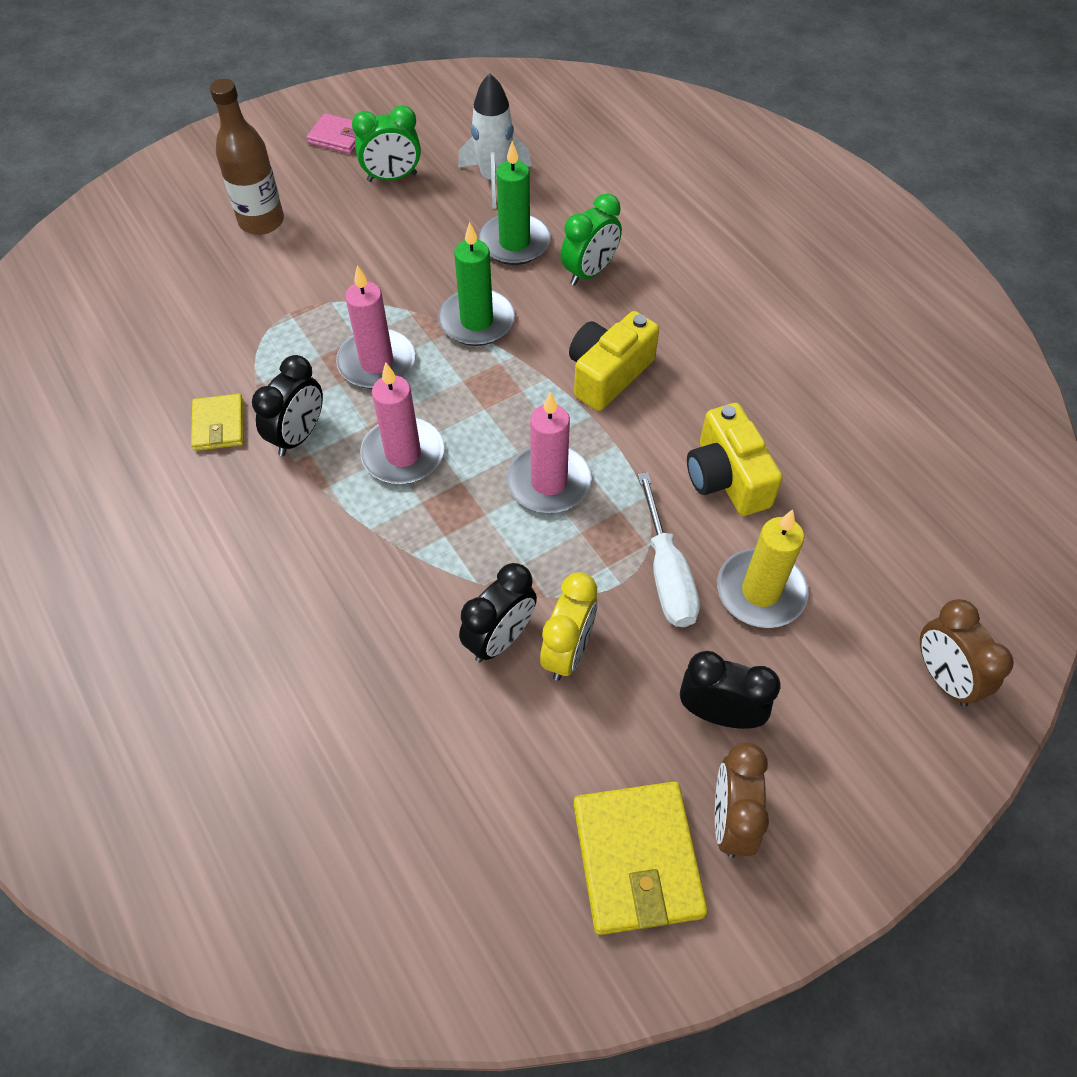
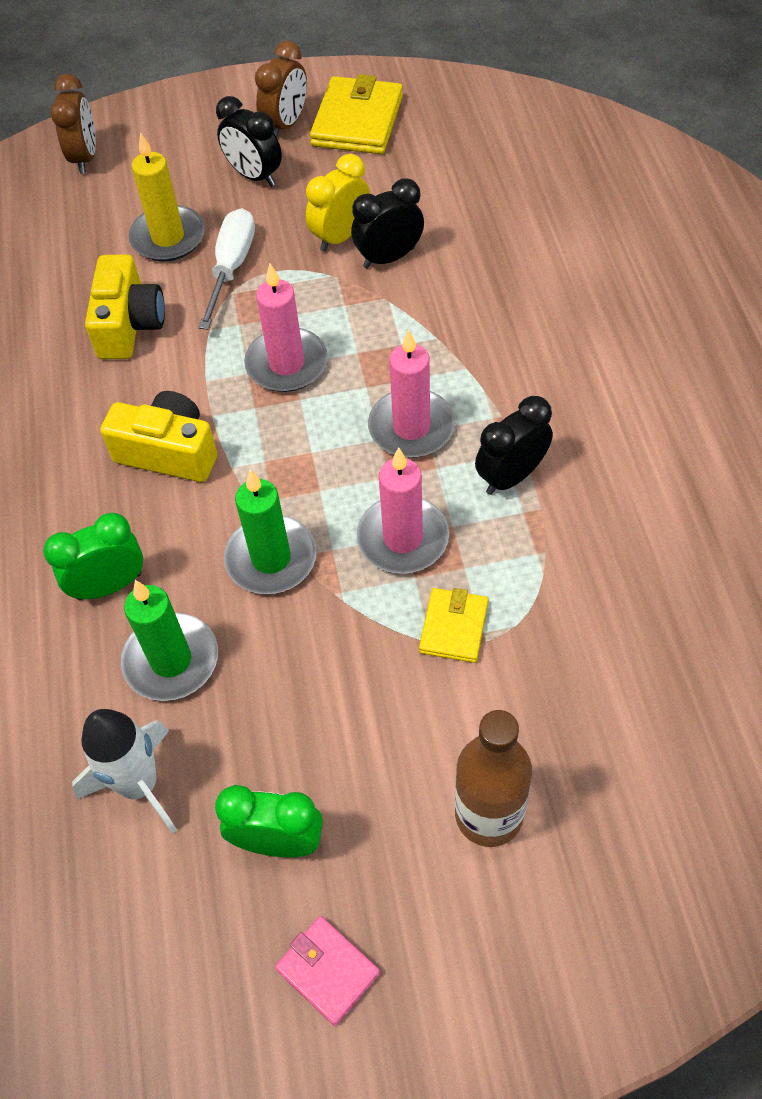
camera: 155 degrees left, 0 degrees up
yellow wallet [191,394,244,451] -> yellow wallet moved to [419,588,488,663]
yellow camera [569,311,659,411] -> yellow camera turned 135 degrees counterclockwise [100,391,217,482]

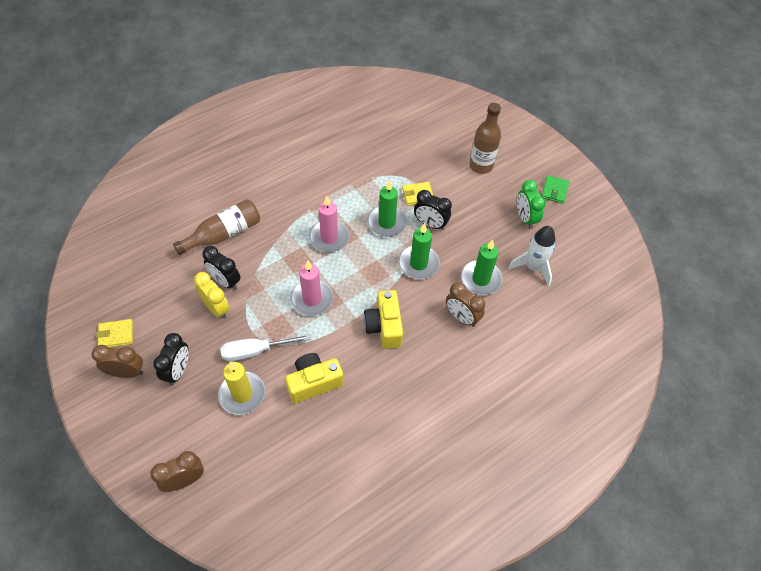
camera: 120 degrees left, 0 degrees up
green clock [43,513,143,600] -> brown clock [446,282,485,327]
pink wallet [275,916,380,1026] -> green wallet [541,175,569,204]
yellow clock [306,154,370,252] -> yellow clock turned 150 degrees counterclockwise [194,272,230,319]
yellow wallet [310,74,403,154] -> yellow wallet [96,319,133,348], size x0.57
pink candle [357,447,449,574] -> green candle [367,180,407,237]
black clock [475,396,553,495] -> black clock moved to [414,190,452,230]
none -> brown bottle [173,199,260,255]

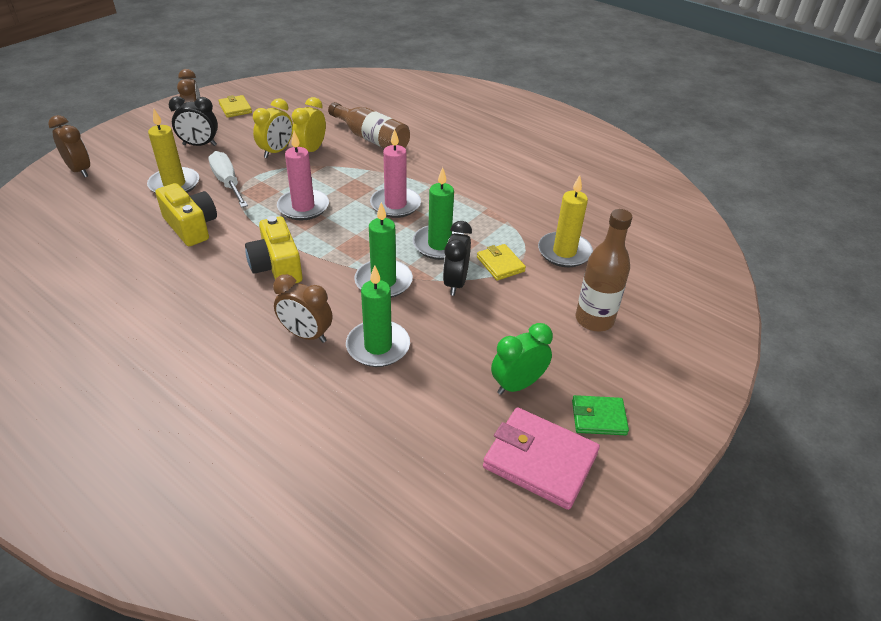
camera: 75 degrees right, 15 degrees down
black clock [203,246,241,290] -> yellow clock [292,97,326,152]
yellow camera [364,290,403,349] -> yellow camera turned 90 degrees counterclockwise [245,216,303,283]
brown clock [446,282,485,327] -> brown clock turned 90 degrees counterclockwise [273,274,332,343]
white rocket [508,226,555,286] -> none
none -> pink wallet [483,407,600,510]
none -> yellow candle [538,175,593,267]

